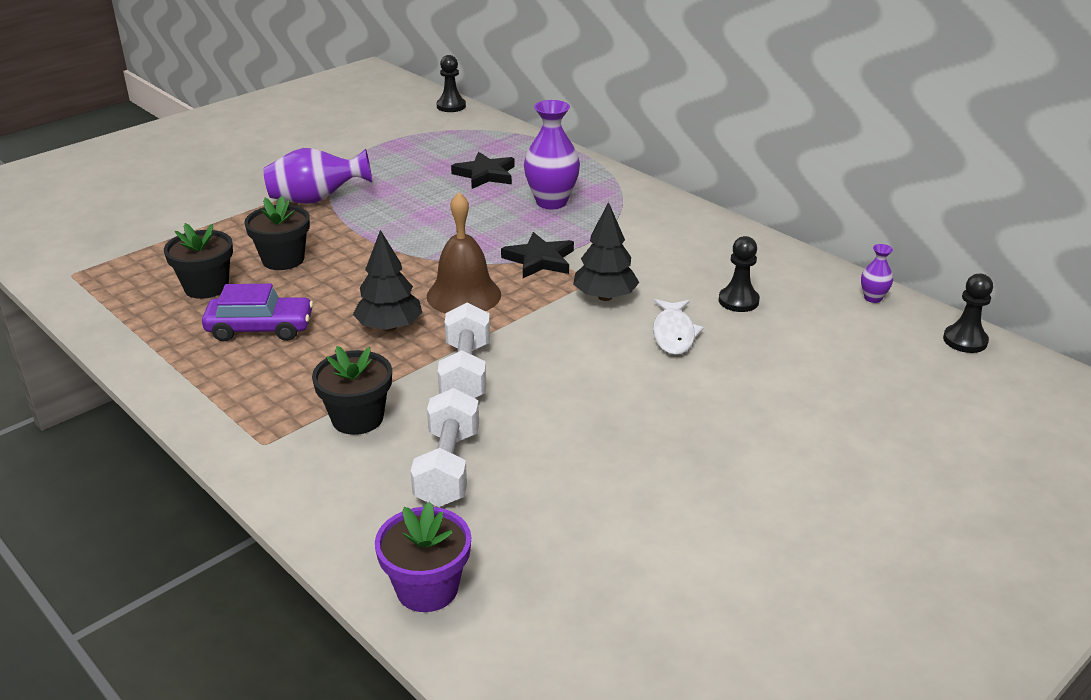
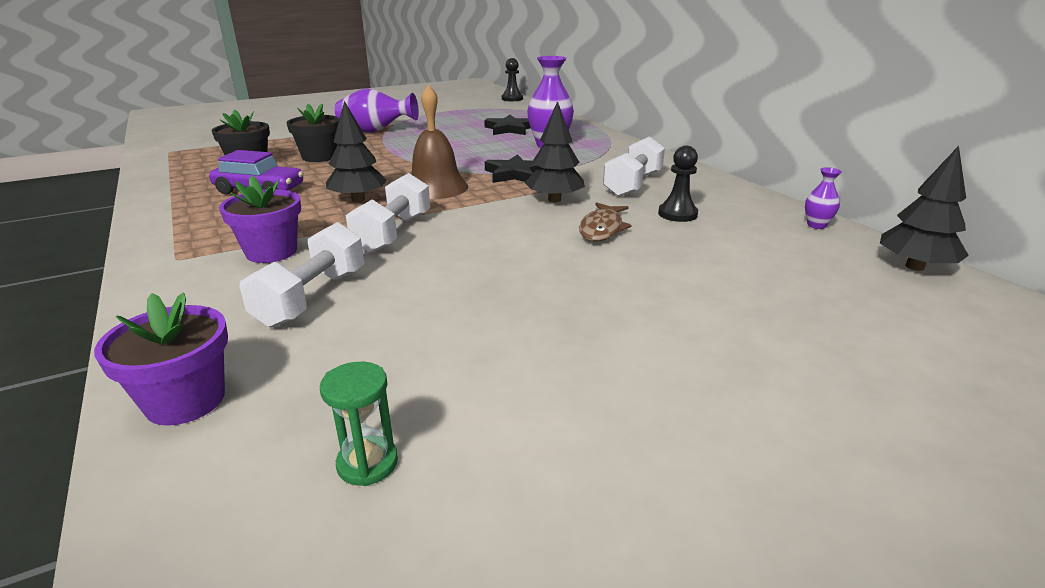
camera: 15 degrees right, 5 degrees down
black flower pot [312,346,392,435] -> purple flower pot [219,176,301,263]
white fish [653,299,704,355] -> brown fish [579,202,632,241]
black pawn [943,274,993,353] -> black tree [880,146,969,271]
none -> green hourglass [320,362,398,486]
none -> white dumbbell [603,136,665,197]

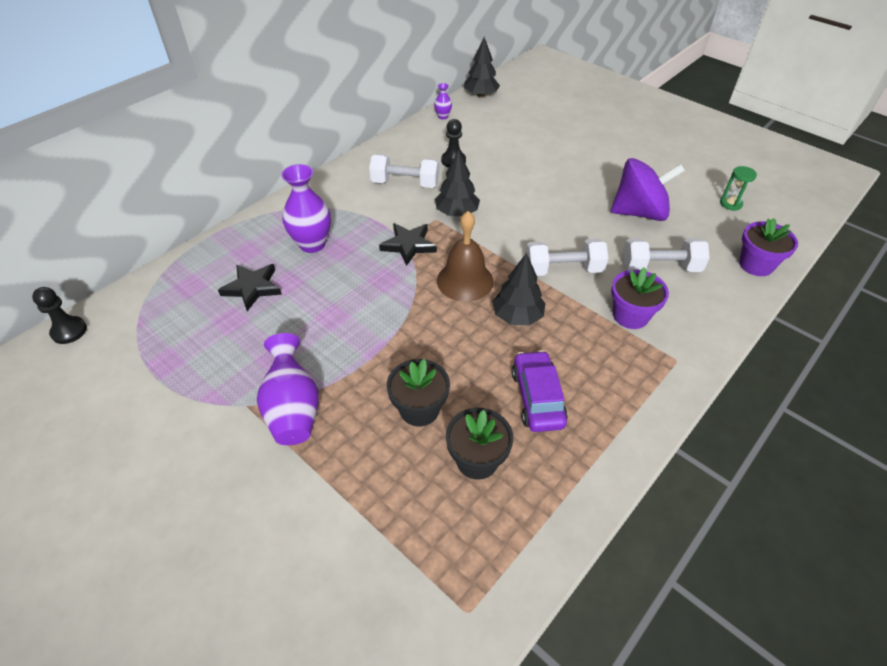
camera: 110 degrees left, 20 degrees up
brown fish [579,202,632,241] -> none
none -> purple spinning top [611,158,685,221]

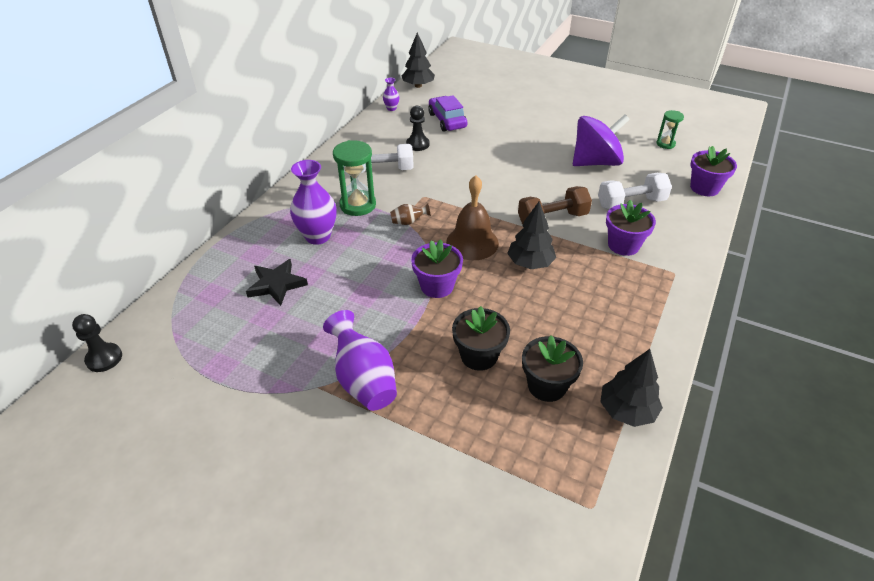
camera: 15 degrees left, 5 degrees down
black star [379,223,437,266] -> brown vase [390,204,431,225]
black tree [435,150,480,216] -> black tree moved to [600,349,663,427]
purple car [512,350,568,432] -> purple car moved to [428,95,467,132]
white dumbbell [525,238,608,276] -> brown dumbbell [518,186,592,225]
none -> green hourglass [333,140,376,216]
none -> purple flower pot [411,239,463,298]

